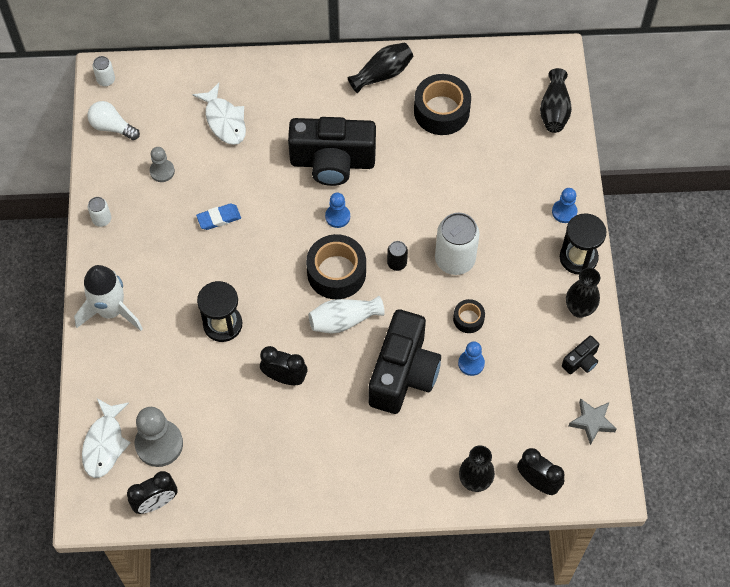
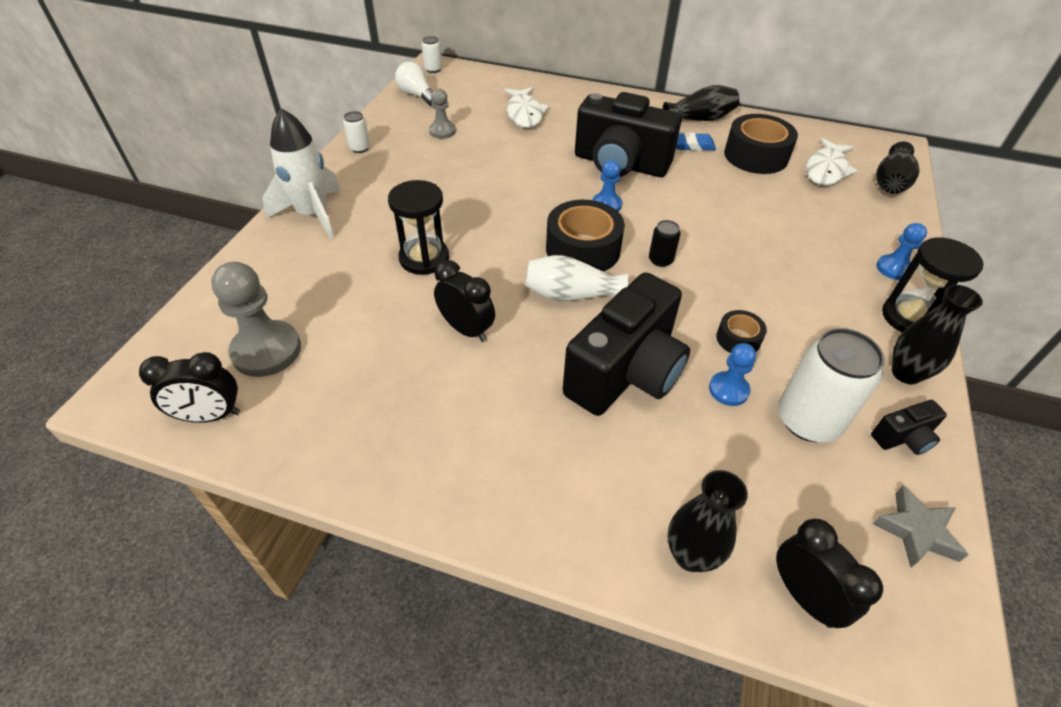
camera: 20 degrees right, 15 degrees down
white fish [82,399,131,478] -> white fish moved to [806,138,858,186]
blue eraser [196,204,241,230] -> blue eraser moved to [676,132,716,151]
white can [435,213,480,275] -> white can moved to [778,328,885,442]

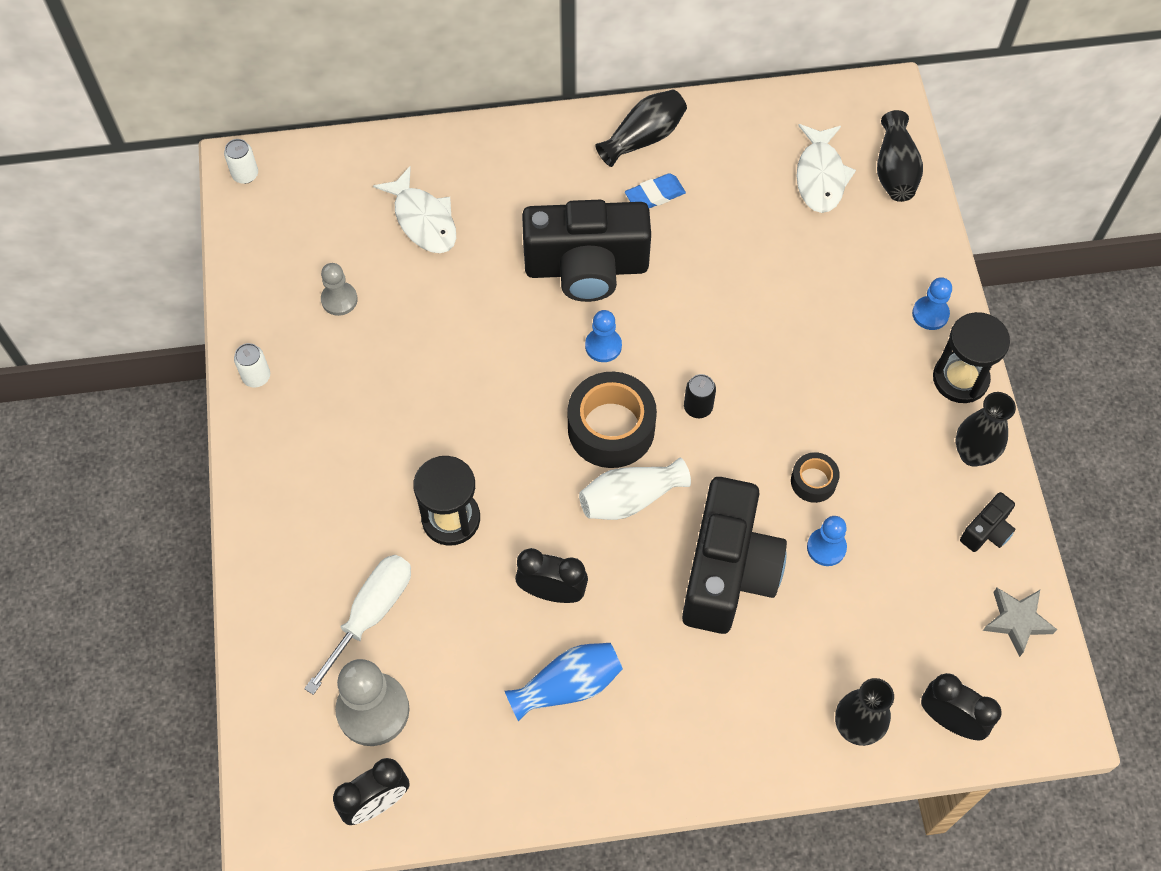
camera: 25 degrees left, 15 degrees up
white rocket [263,108,341,239] -> none
white light bulb [395,62,433,106] -> none
black tape [724,114,798,174] -> none
white can [778,328,885,442] -> none
none -> white screwdriver [304,555,411,695]
none -> blue vase [505,643,623,721]

